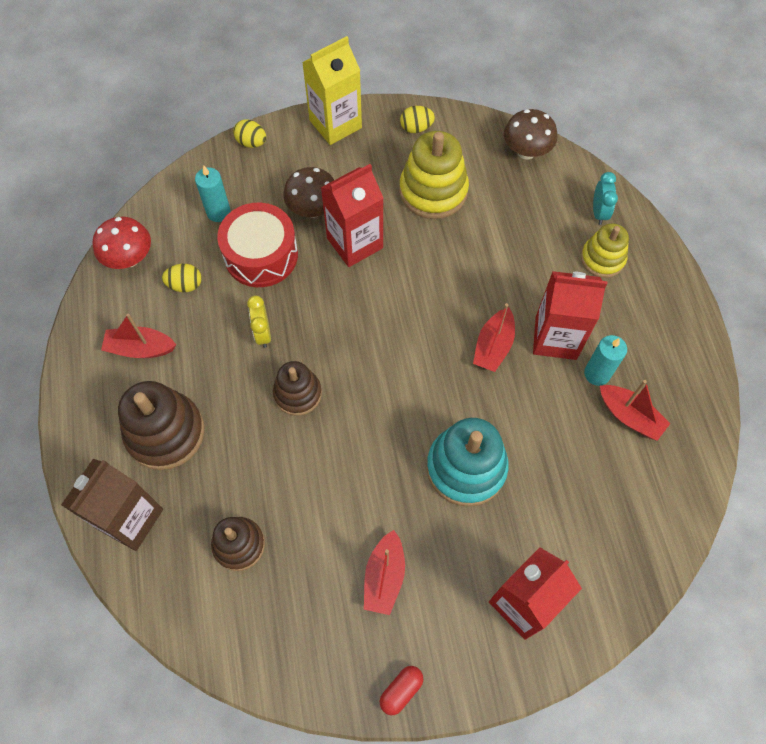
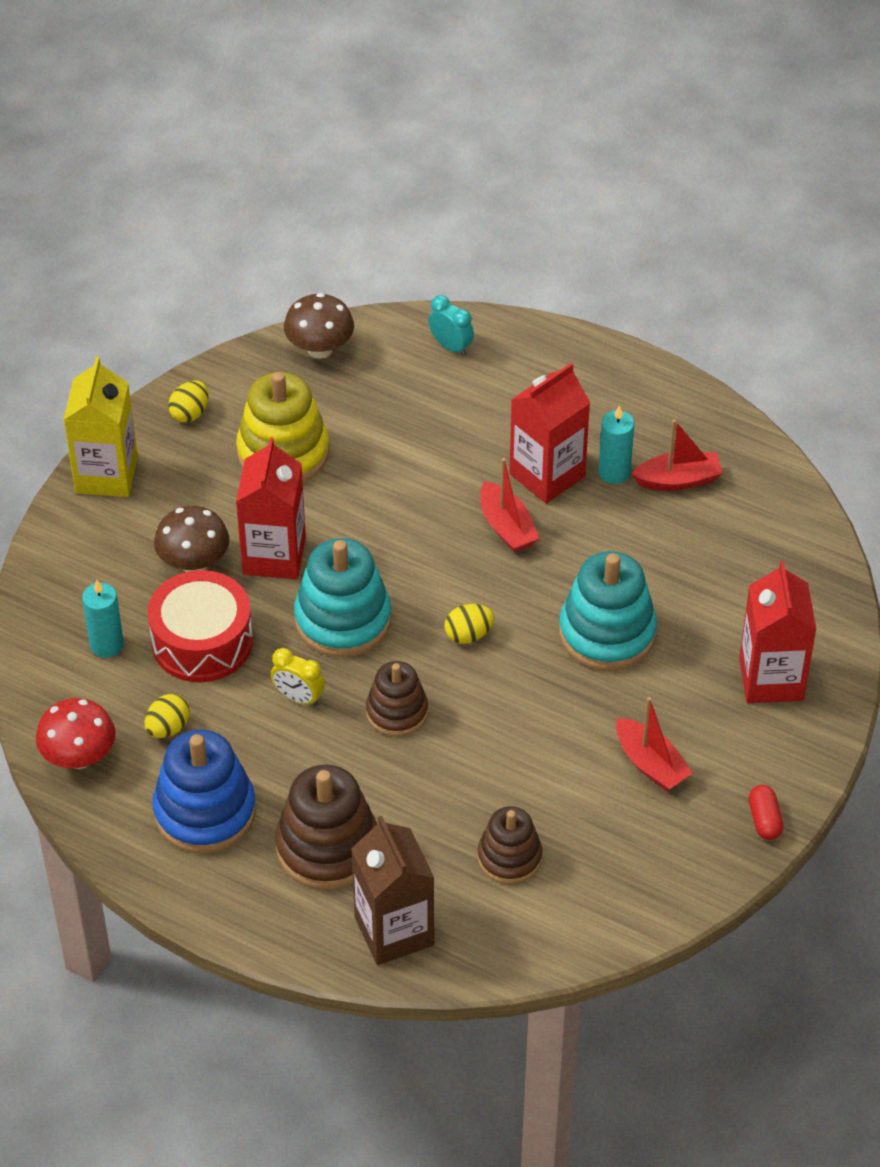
camera: 50 degrees left, 15 degrees down
red boat [101,314,176,358] -> blue stacking toy [152,730,256,854]
yellow egg [233,119,266,148] -> yellow egg moved to [445,604,494,644]
yellow stacking toy [581,223,629,278] -> none
none -> turquoise stacking toy [294,538,392,657]

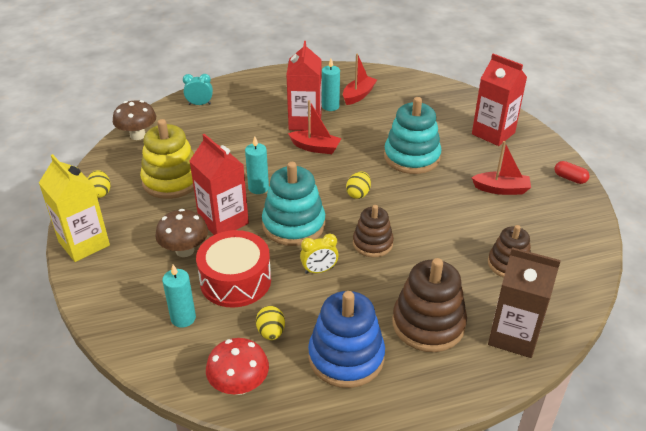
camera: 45 degrees left, 10 degrees down
none -> turquoise candle [245,136,269,194]

